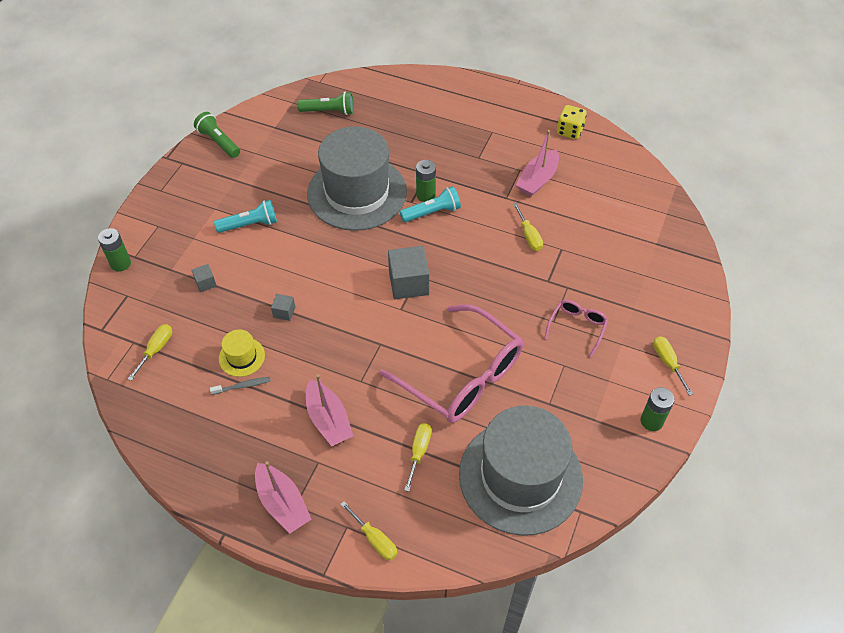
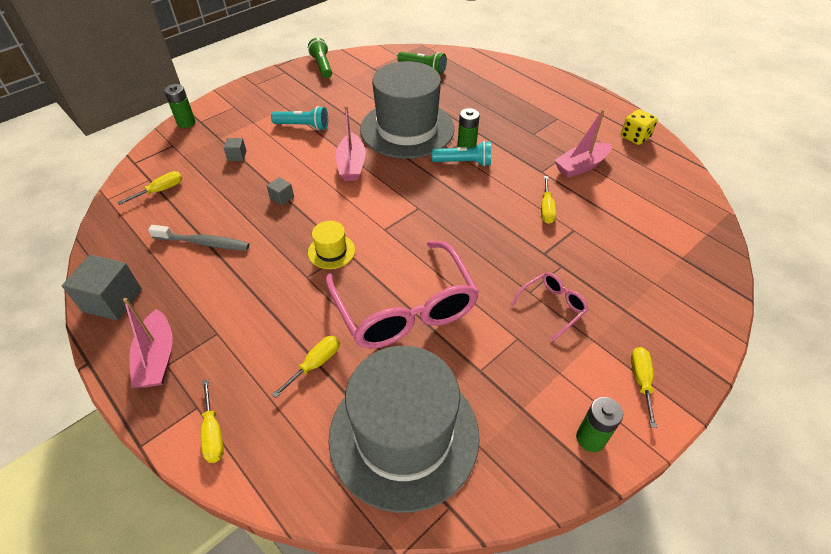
camera: 25 degrees right, 5 degrees down
grey toothbrush [210,377,271,395] -> grey toothbrush [148,225,250,250], size x1.70
yellow hat [219,330,265,377] -> yellow hat moved to [308,221,355,269]
pink boat [306,374,353,446] -> pink boat moved to [336,106,366,181]
grey cube [388,246,429,299] -> grey cube moved to [62,254,142,321]

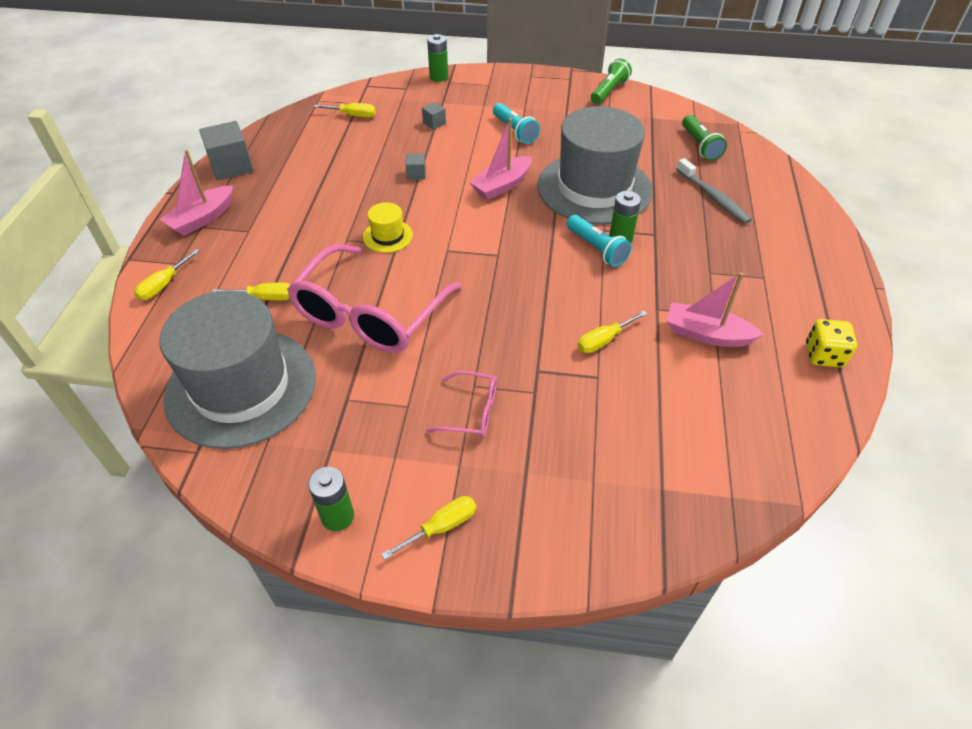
camera: 50 degrees right, 0 degrees up
grey toothbrush [148,225,250,250] -> grey toothbrush moved to [676,158,752,224]

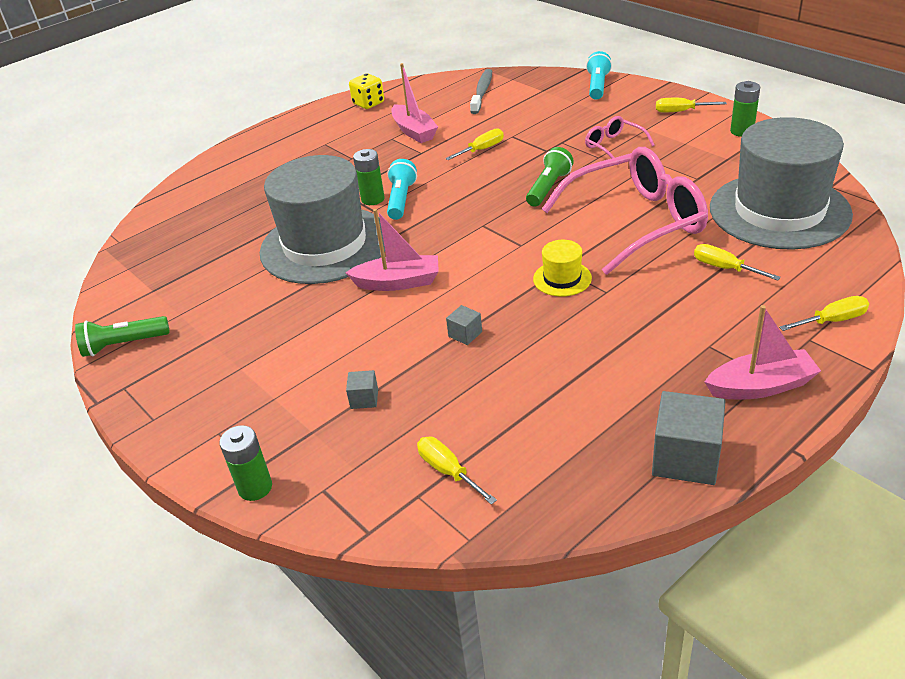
camera: 135 degrees left, 10 degrees down
turquoise flashlight [493,103,540,144] -> turquoise flashlight moved to [586,51,612,100]
yellow screwdriver [577,311,647,353] -> yellow screwdriver turned 45 degrees counterclockwise [445,128,504,160]
grey toothbrush [676,158,752,224] -> grey toothbrush moved to [470,69,492,114]
green flashlight [682,115,727,161] -> green flashlight moved to [526,147,574,207]

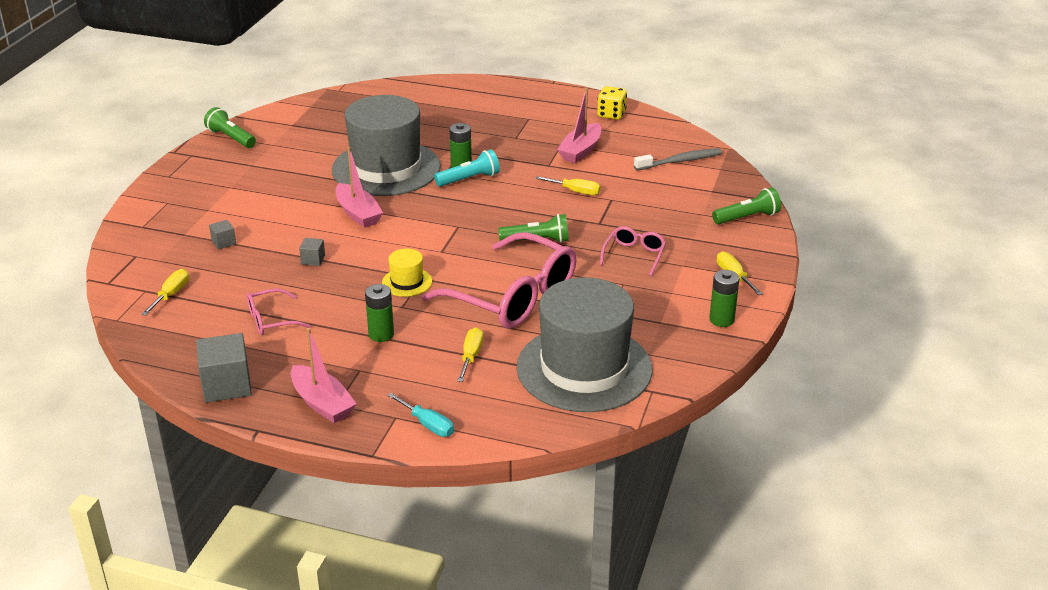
camera: 55 degrees right, 5 degrees down
green battery [219,425,272,501] -> green battery moved to [365,284,394,342]
turquoise flashlight [586,51,612,100] -> green flashlight [712,187,781,224]
yellow screwdriver [779,296,869,331] -> turquoise screwdriver [387,393,454,437]
none -> pink glasses [247,288,310,335]

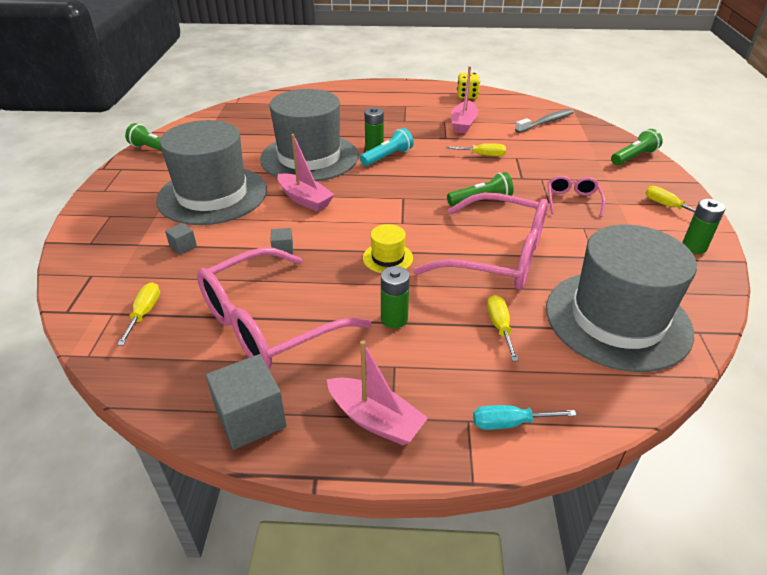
camera: 15 degrees left, 5 degrees up
pink glasses [247,288,310,335] -> pink glasses [197,247,371,369], size x2.16
turquoise screwdriver [387,393,454,437] -> turquoise screwdriver turned 150 degrees clockwise [473,405,577,430]
none -> grey hat [156,120,267,225]

